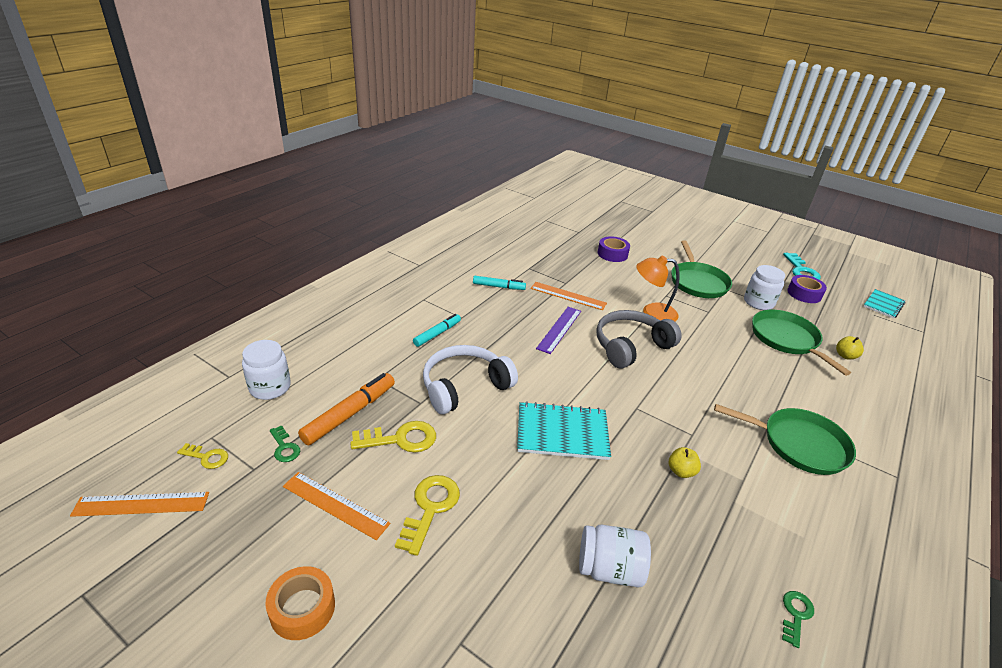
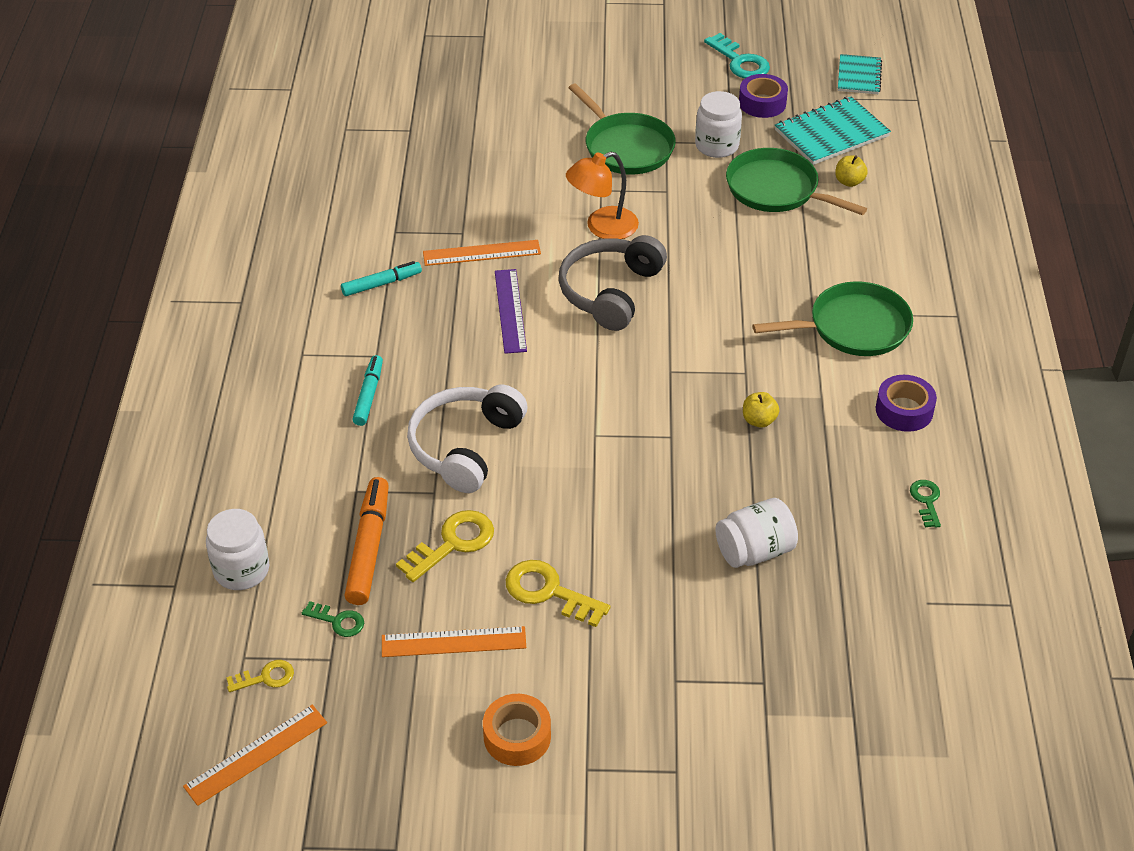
camera: 30 degrees left, 10 degrees up
yellow key [395,475,460,556] -> yellow key turned 45 degrees counterclockwise [506,560,611,627]
turquoise notebook [517,401,611,460] -> turquoise notebook moved to [775,96,891,165]
purple tape [598,236,630,262] -> purple tape moved to [876,375,937,432]

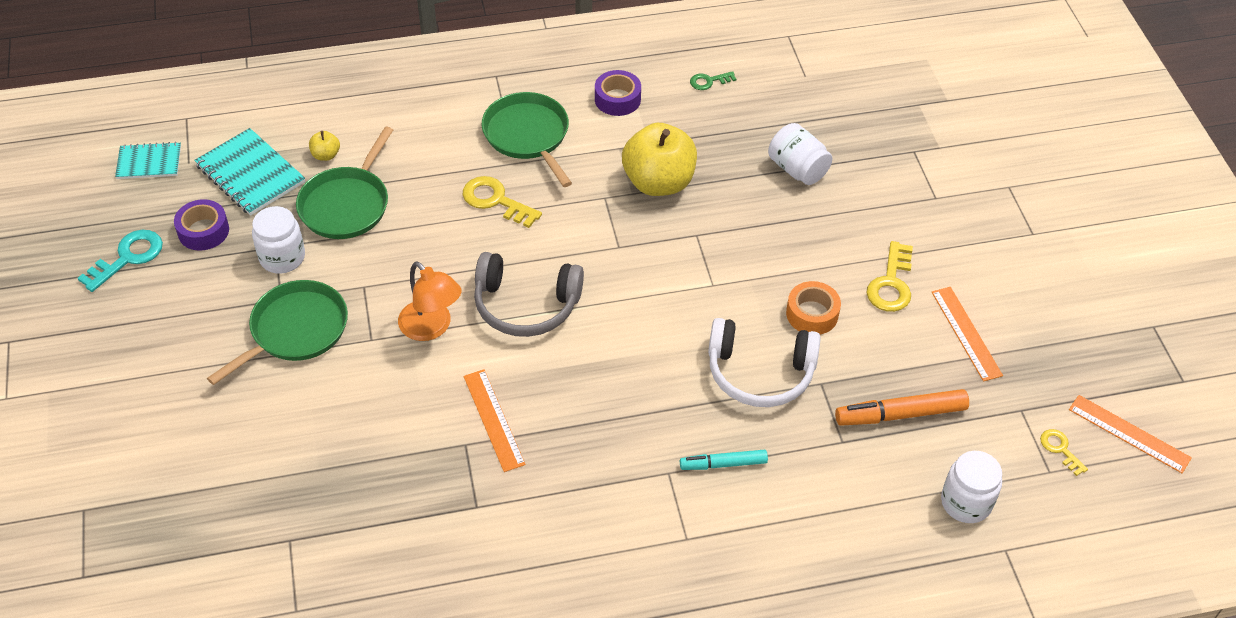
camera: 105 degrees left, 5 degrees up
green key [302,601,364,637] -> none
turquoise marker [341,261,422,296] -> none
yellow key [396,510,494,582] -> yellow key moved to [463,176,542,228]
orange tape [483,694,551,766] -> orange tape moved to [786,281,841,334]
purple ruler [495,269,527,354] -> none
yellow apple [743,392,779,428] -> yellow apple [622,123,697,196], size x2.41

